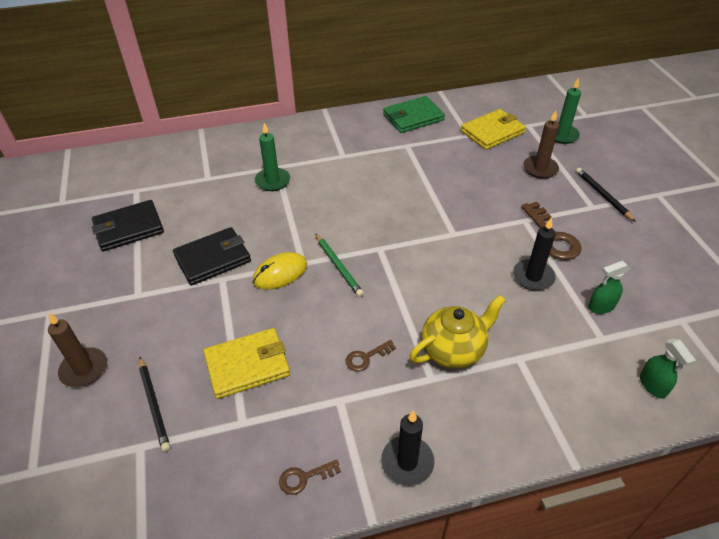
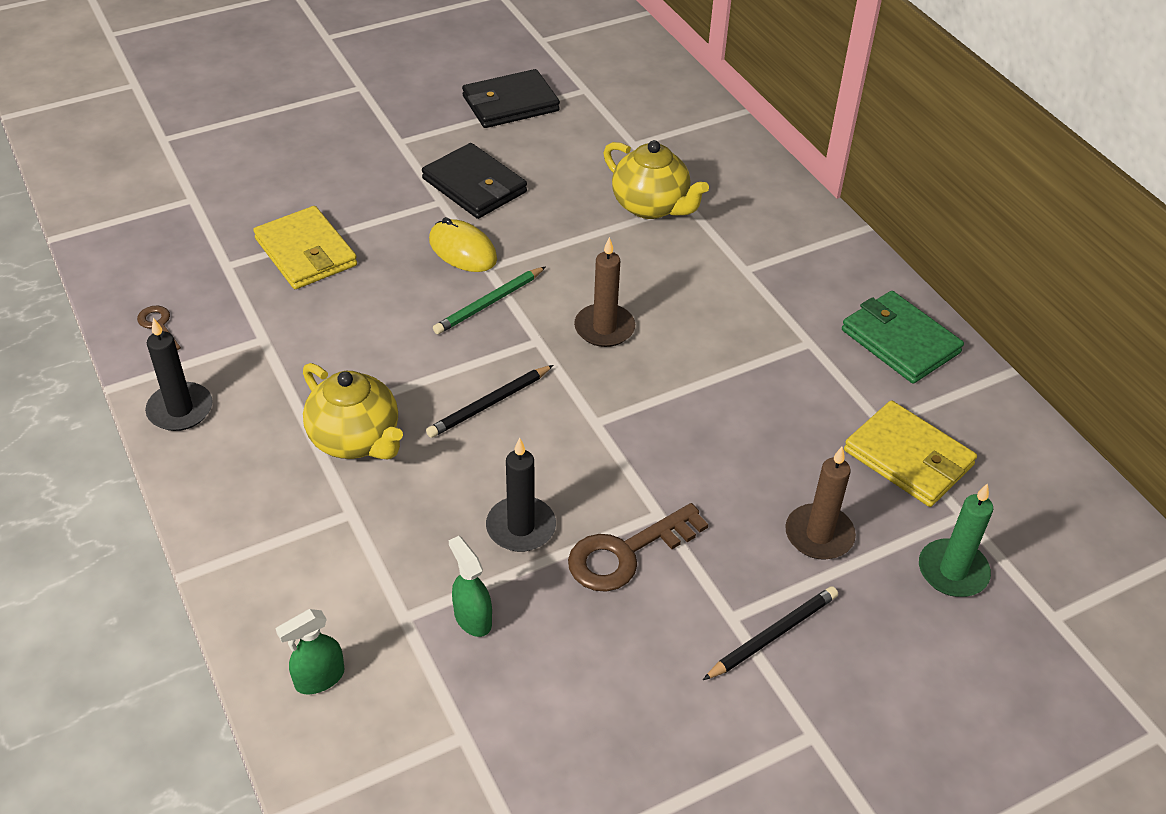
camera: 75 degrees right, 0 degrees up
brown candle [48,313,107,387] -> brown candle moved to [574,237,635,347]
black wallet [92,200,164,252] -> black wallet turned 75 degrees counterclockwise [462,69,560,128]
black pencil [139,357,170,452] -> black pencil moved to [426,365,553,438]
green candle [255,123,290,191] -> yellow teapot [603,140,709,219]
brown key [346,340,396,372] -> none

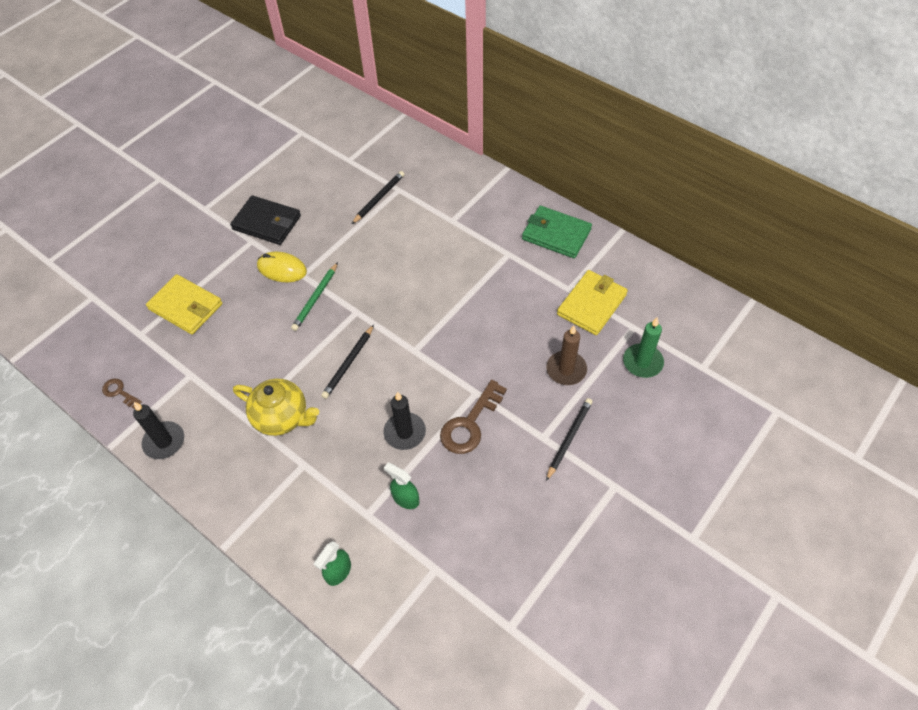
camera: 20 degrees left, 10 degrees up
black wallet [462,69,560,128] -> none
brown candle [574,237,635,347] -> none
yellow teapot [603,140,709,219] -> black pencil [352,171,404,224]
yellow wallet [844,400,977,507] -> yellow wallet turned 75 degrees counterclockwise [557,270,628,335]

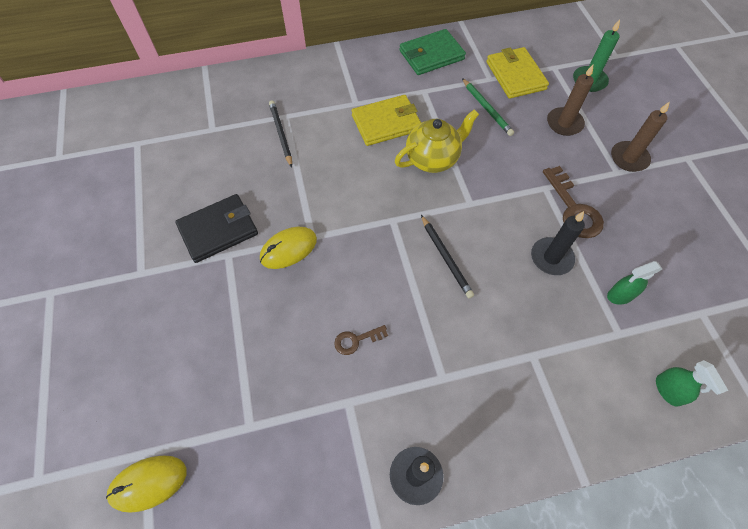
camera: 55 degrees left, 5 degrees up
brown key [102,379,142,409] -> brown key moved to [334,325,388,355]
yellow wallet [146,274,223,335] -> yellow wallet moved to [352,95,421,146]
yellow teapot [233,379,319,436] -> yellow teapot moved to [395,109,479,173]
green pencil [291,262,338,331] -> green pencil moved to [462,78,514,136]
black pencil [546,398,592,481] -> brown candle [611,102,670,172]
none -> yellow mouse [106,456,187,513]

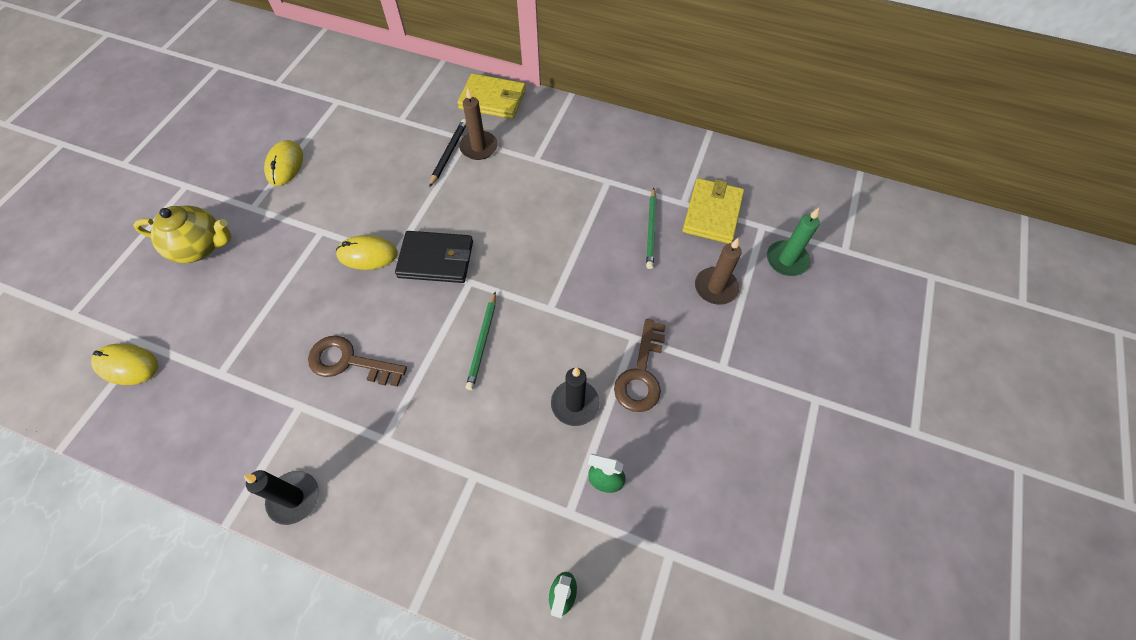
camera: 35 degrees right, 0 degrees up
black wallet [175,194,258,263] -> black wallet moved to [395,231,473,283]
brown key [334,325,388,355] -> brown key [308,336,407,387], size x1.85
yellow wallet [352,95,421,146] -> yellow wallet moved to [457,73,526,119]
yellow teapot [395,109,479,173] -> yellow teapot moved to [133,206,232,263]
green wallet [399,29,466,75] -> none
black pencil [421,215,474,298] -> green pencil [466,291,496,390]
brown candle [611,102,670,172] -> brown candle moved to [459,87,498,160]
none -> yellow mouse [264,140,303,186]

